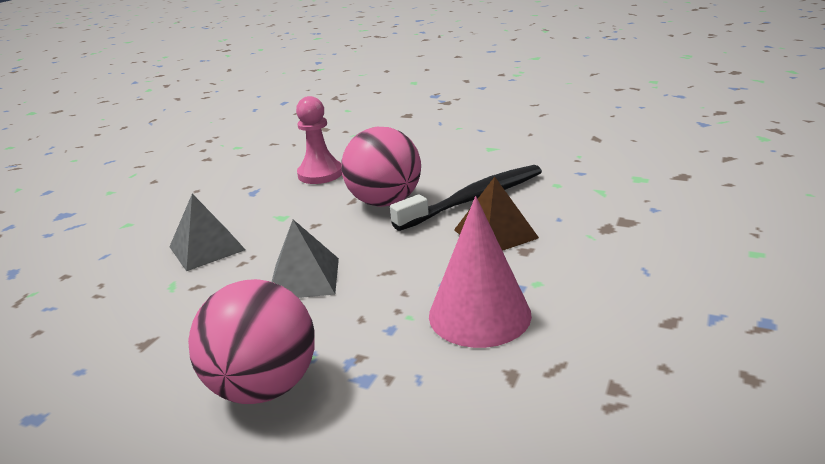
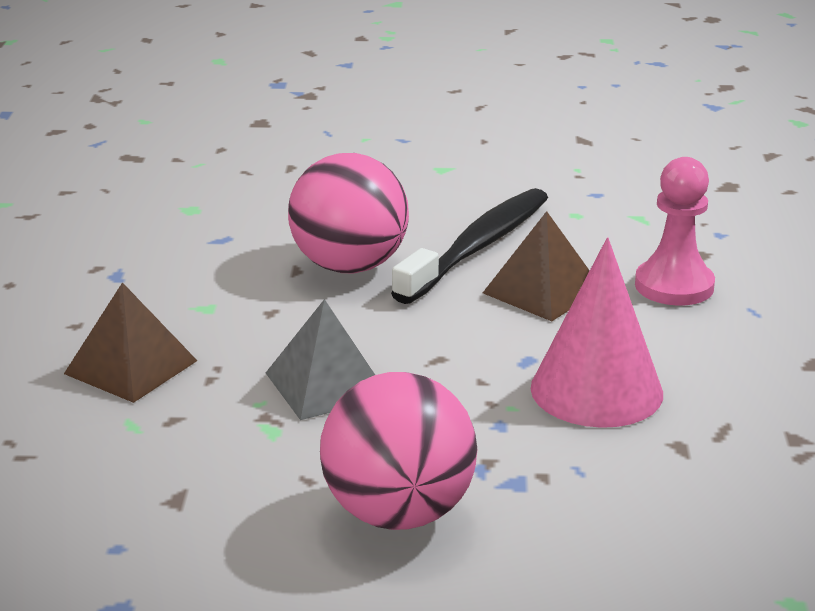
camera: 25 degrees left, 0 degrees up
grey pyramid [169,194,246,271] -> brown pyramid [64,282,197,403]
pink pawn [296,96,342,184] -> pink pawn moved to [635,157,715,305]

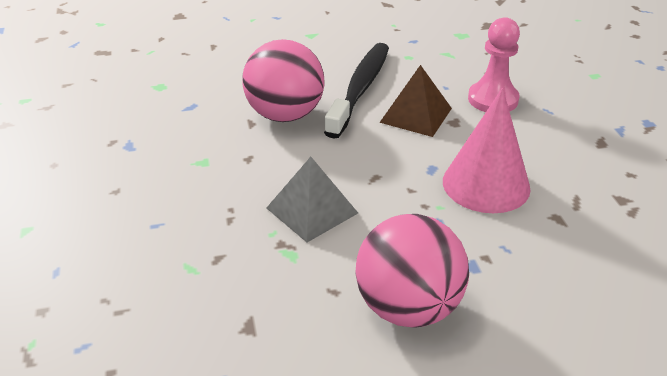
camera: 15 degrees left, 10 degrees up
brown pyramid [64,282,197,403] -> none

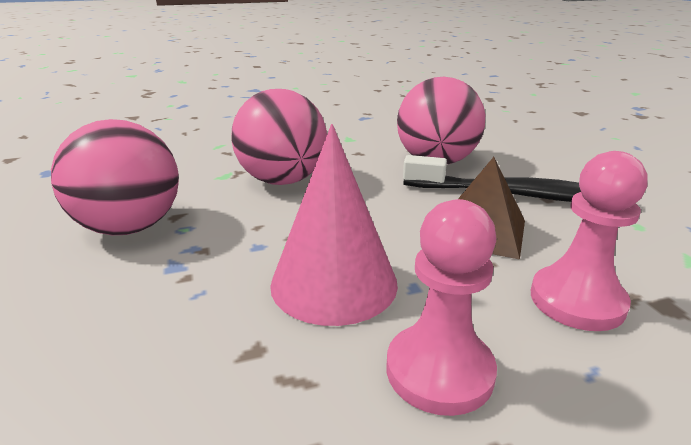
camera: 85 degrees right, 10 degrees down
grey pyramid [267,157,358,242] -> pink ball [231,89,327,185]
none -> pink pawn [387,199,497,416]

